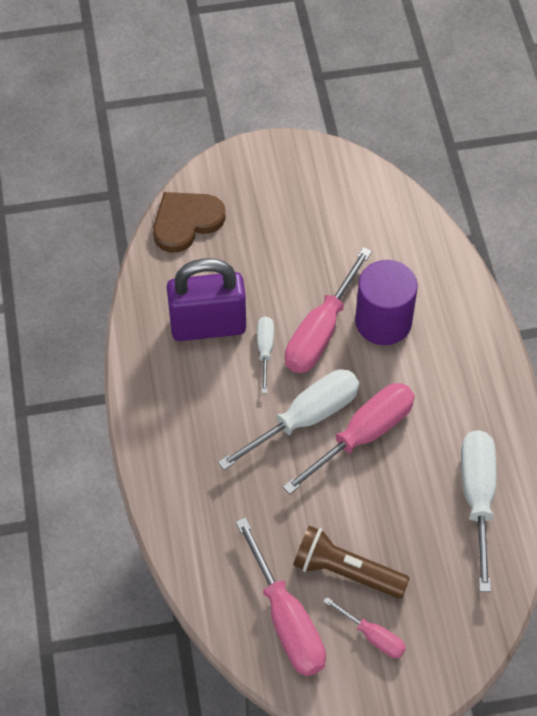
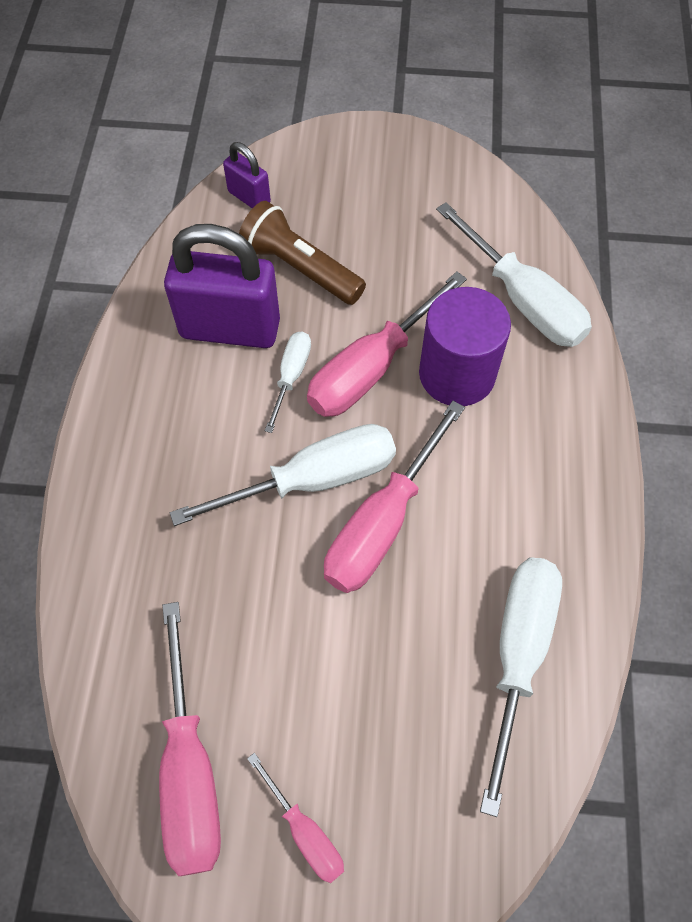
camera: 15 degrees right, 5 degrees up
brown heart [153,192,226,253] -> purple padlock [223,142,271,208]
pink screwdriver [283,383,415,494] -> pink screwdriver turned 150 degrees clockwise [324,401,465,593]
brown flashlight [293,526,410,599] -> brown flashlight moved to [239,201,366,305]
none -> white screwdriver [436,202,592,347]

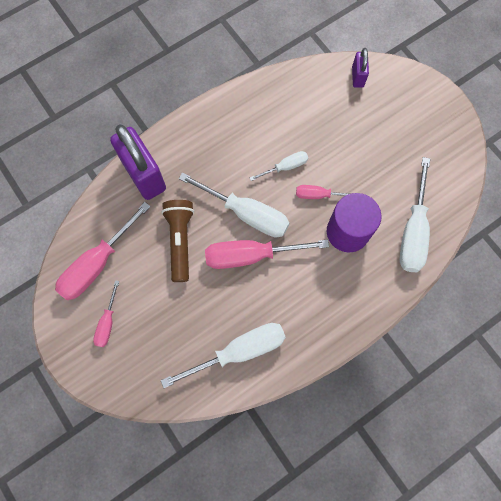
camera: 50 degrees right, 10 degrees up
purple padlock [164,224,280,348] -> purple padlock moved to [110,125,166,200]
brown flashlight [239,201,366,305] -> brown flashlight moved to [161,200,194,282]
pink screwdriver [307,271,467,417] -> pink screwdriver [296,185,350,199], size x0.53

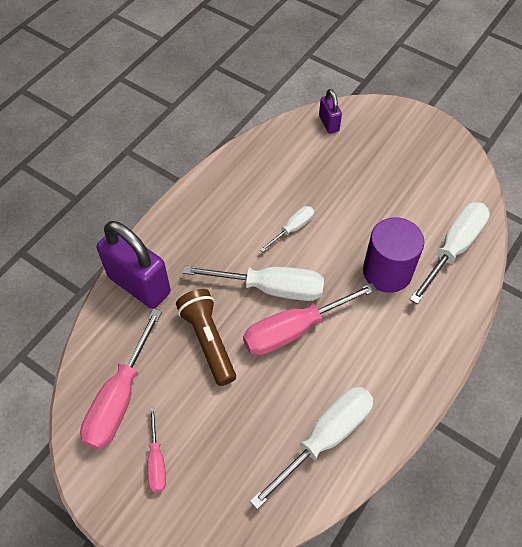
camera: 20 degrees left, 15 degrees down
pink screwdriver [296,185,350,199] -> none
white screwdriver [400,157,430,272] -> white screwdriver turned 135 degrees counterclockwise [409,202,490,304]

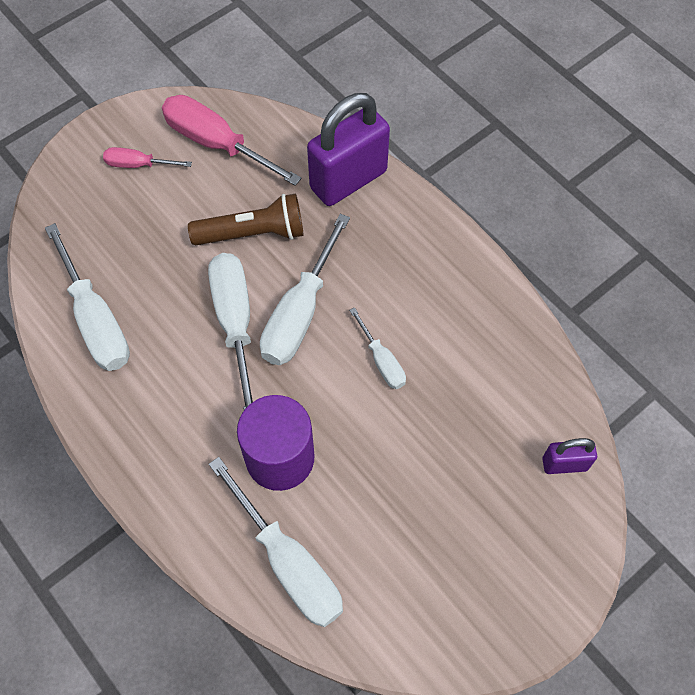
camera: 105 degrees right, 5 degrees up
pink screwdriver [243,283,377,355] -> white screwdriver [208,253,253,410]

